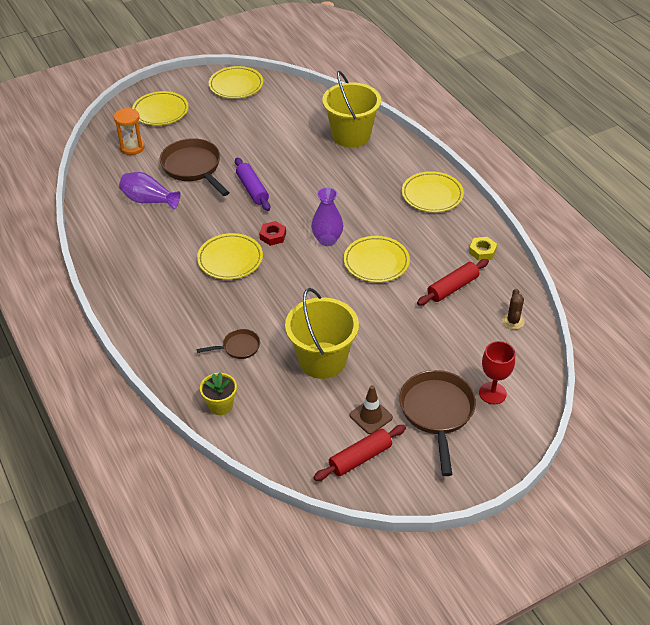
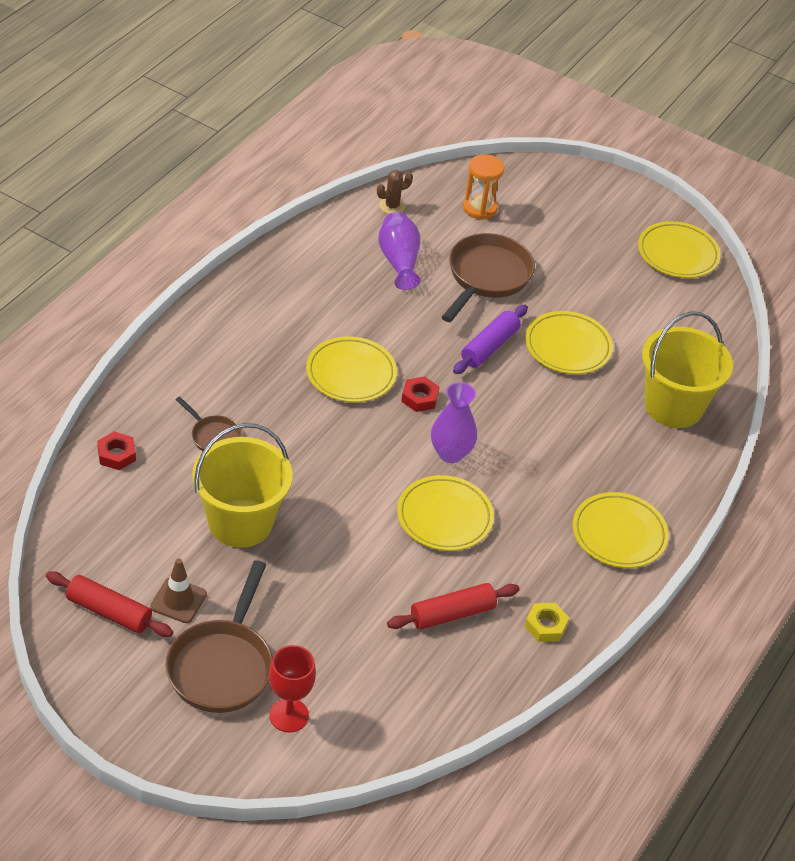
camera: 55 degrees right, 0 degrees up
yellow plate [132,91,189,126] -> yellow plate moved to [525,311,613,374]
yellow flower pot [200,372,237,415] -> red nut [97,431,136,470]
brown pan [399,370,476,476] -> brown pan turned 135 degrees clockwise [165,560,273,713]
red rolling pin [417,259,489,305] -> red rolling pin turned 45 degrees counterclockwise [387,583,520,630]
brown cactus [502,289,525,329] -> brown cactus moved to [377,170,413,214]

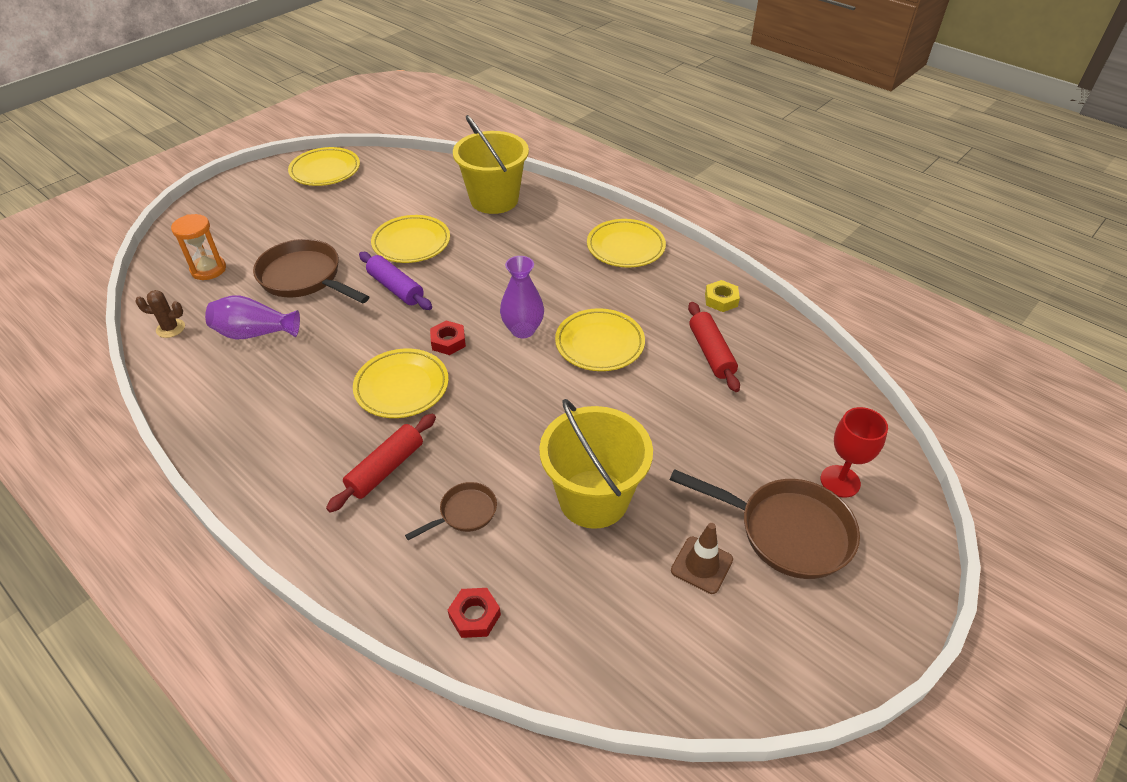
camera: 75 degrees left, 0 degrees up
red rolling pin [46,571,173,637] -> red rolling pin moved to [326,414,436,513]
brown cactus [377,170,413,214] -> brown cactus turned 75 degrees counterclockwise [135,290,185,338]

